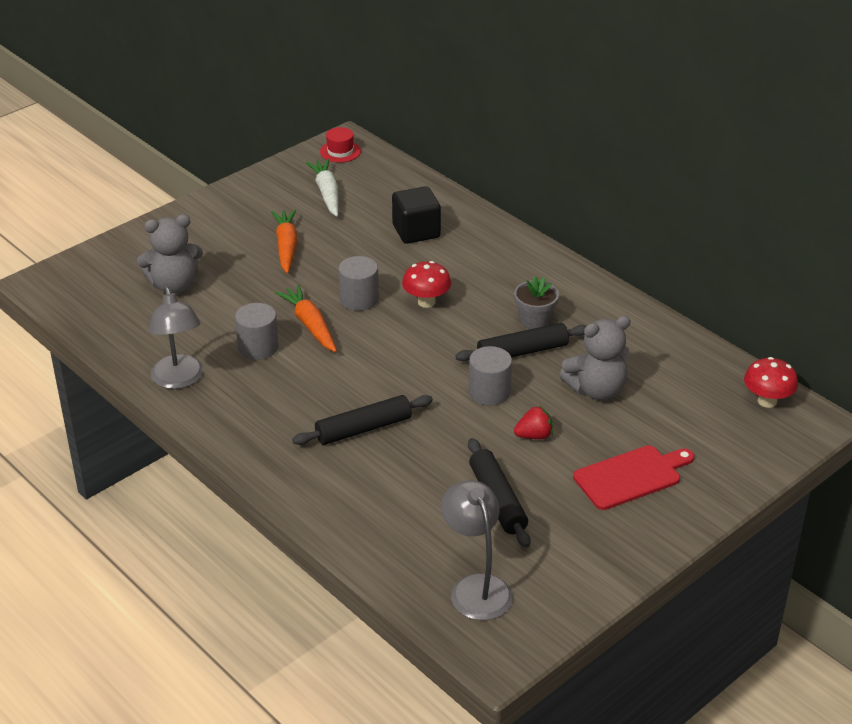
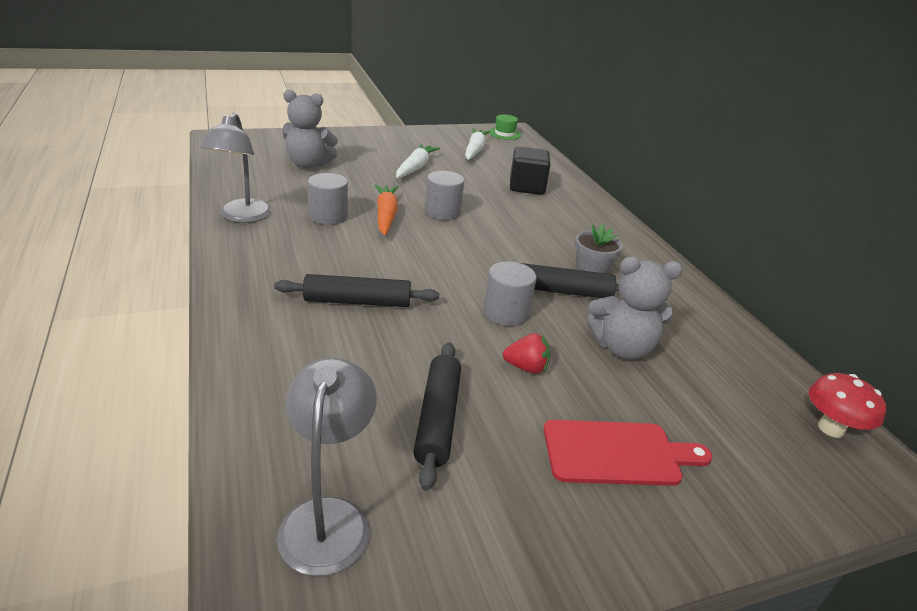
camera: 20 degrees right, 5 degrees down
orange carrot [271,209,297,274] -> white carrot [396,144,440,178]
red hat [320,127,361,163] -> green hat [489,114,521,140]
red mushroom [402,261,451,308] -> none

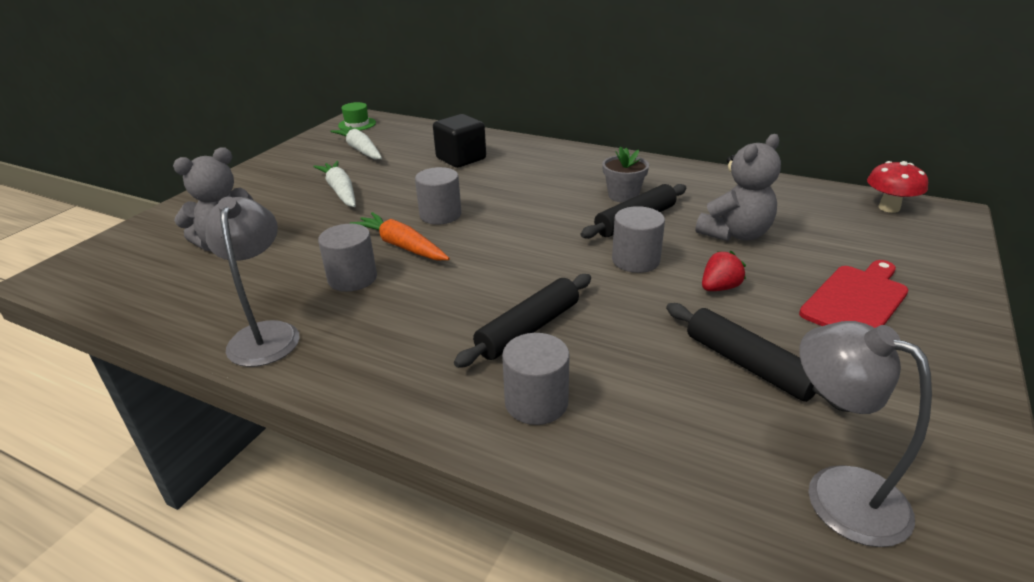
camera: 40 degrees left, 0 degrees up
grey lamp [200,113,272,223] -> grey lamp turned 150 degrees counterclockwise [206,197,299,367]
none -> grey cylinder [502,333,570,425]

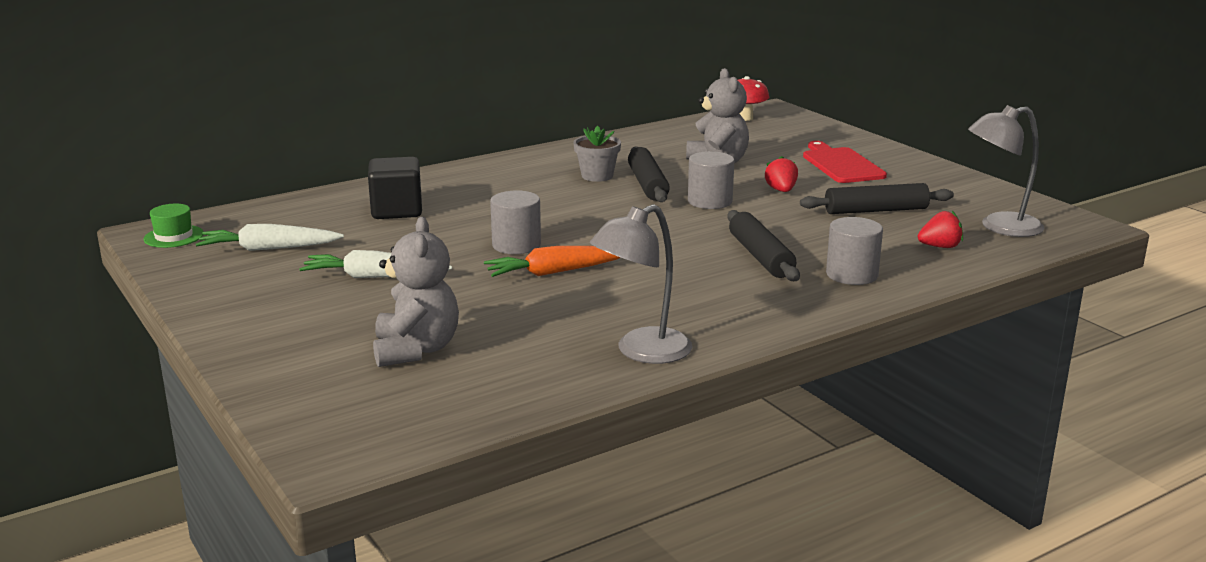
camera: 60 degrees left, 10 degrees down
grey lamp [206,197,299,367] -> grey lamp turned 60 degrees counterclockwise [590,204,692,364]
grey cylinder [318,224,377,292] -> none
none -> red strawberry [918,211,963,248]

